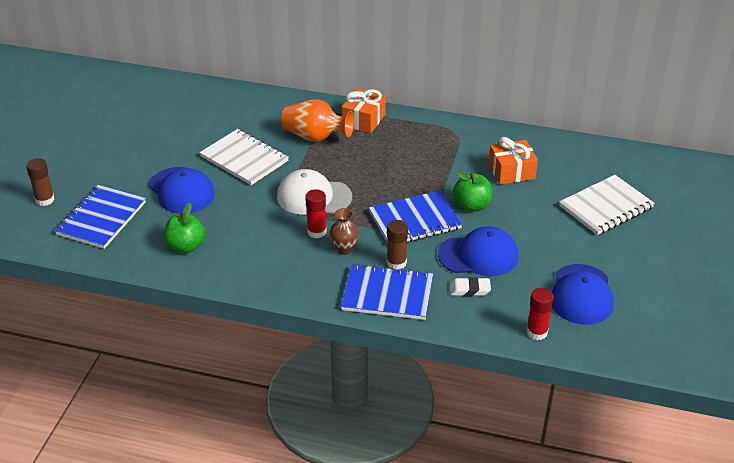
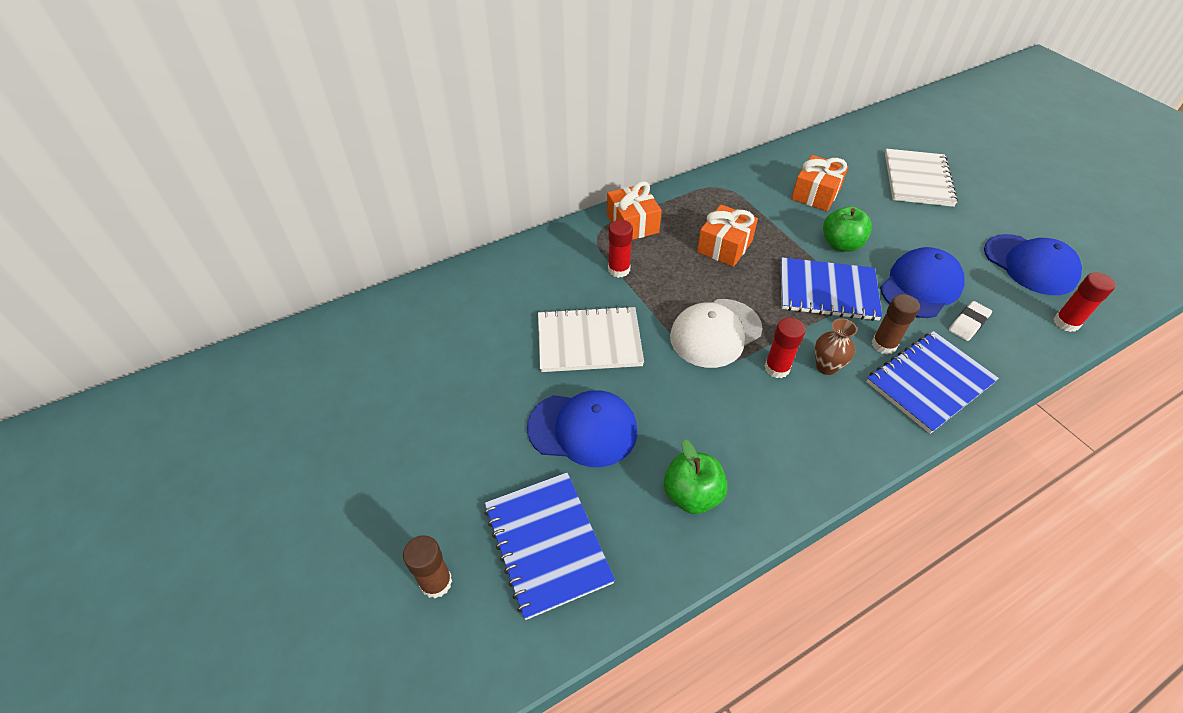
camera: 45 degrees left, 10 degrees up
orange vase [281,99,354,142] -> red glue stick [608,220,633,278]
blue notebook [369,190,463,243] -> blue notebook turned 75 degrees clockwise [781,257,882,321]
none -> orange gift [697,205,758,267]

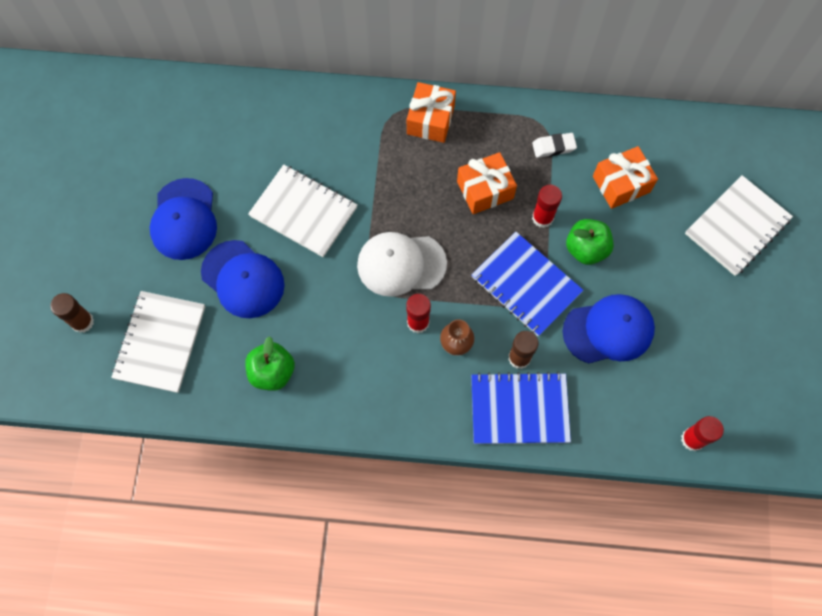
camera: 35 degrees right, 20 degrees up
blue notebook [484,472,615,620] -> white notebook [111,291,205,393]
red glue stick [608,220,633,278] -> red glue stick moved to [532,185,562,228]
white eraser [949,301,992,341] -> white eraser moved to [532,133,577,158]
blue cap [984,234,1082,295] -> blue cap moved to [150,178,217,260]

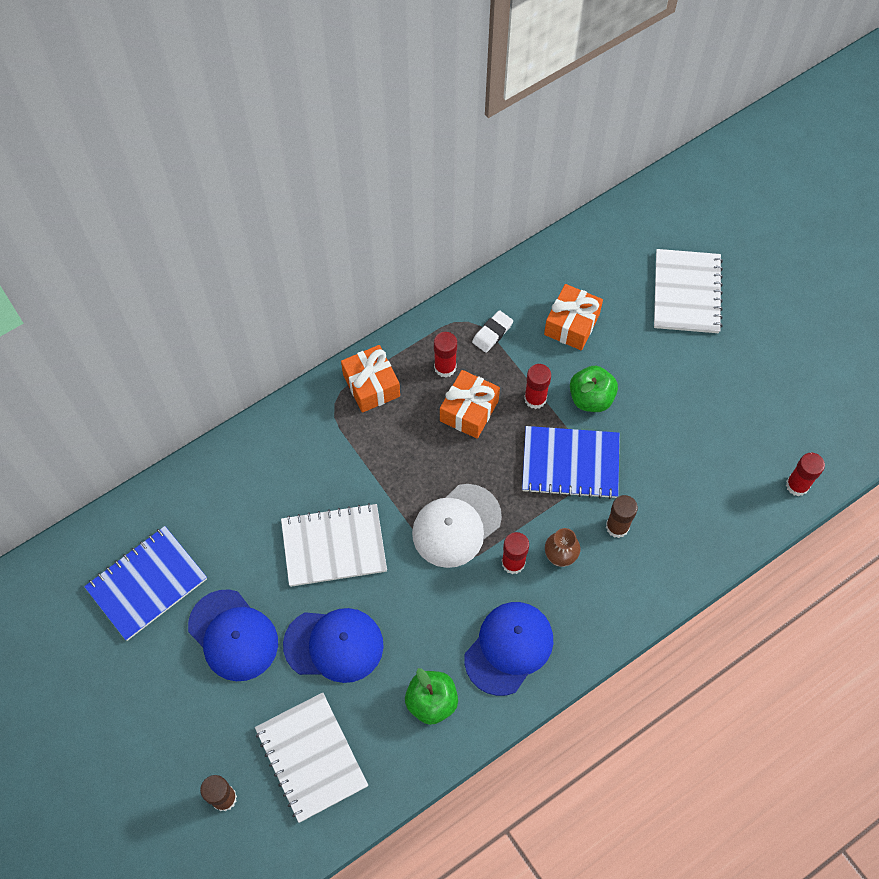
camera: 40 degrees left, 5 degrees down
blue notebook [471,372,571,444] -> blue notebook moved to [84,526,207,641]
blue cap [563,294,655,364] -> blue cap moved to [464,602,553,696]
none -> red glue stick [434,332,457,378]

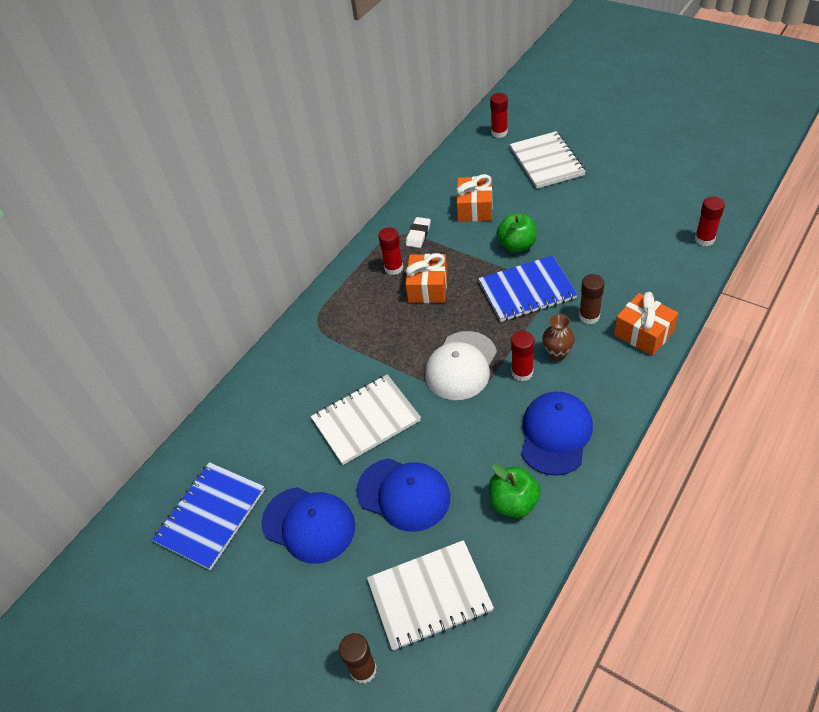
camera: 15 degrees left, 15 degrees down
white notebook [255,692,368,823] -> white notebook turned 60 degrees counterclockwise [367,540,494,650]
blue cap [283,608,384,683] -> blue cap turned 45 degrees clockwise [356,459,450,532]
orange gift [341,345,400,413] -> orange gift moved to [614,292,678,356]
red glue stick [524,364,551,409] -> red glue stick moved to [490,93,508,138]

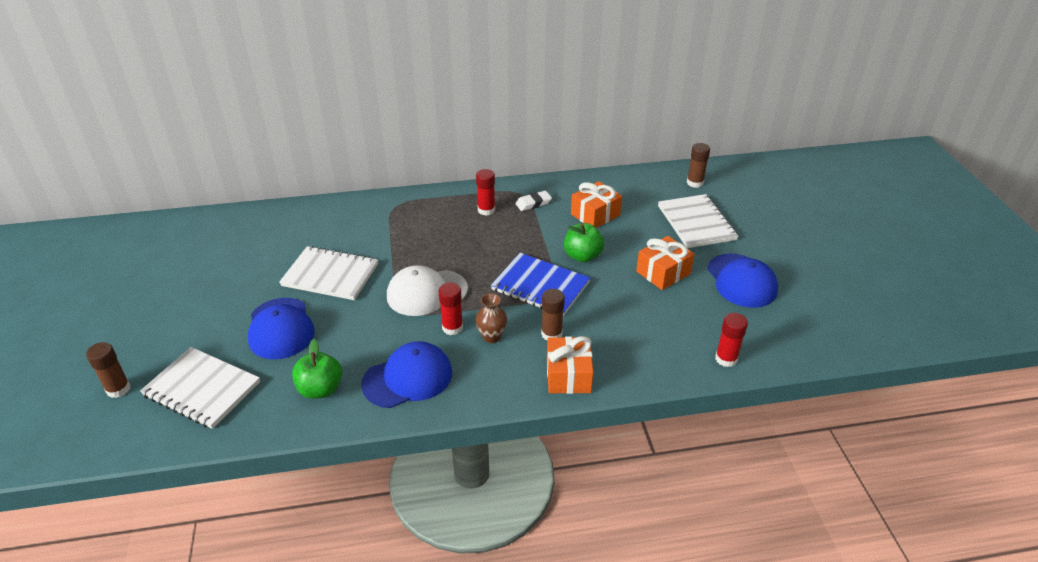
camera: 40 degrees right, 10 degrees down
blue notebook [152,462,265,570] -> none
blue cap [261,487,355,564] -> blue cap moved to [707,253,778,308]
orange gift [405,253,447,303] -> orange gift moved to [636,236,694,290]
red glue stick [490,93,508,138] -> brown glue stick [687,143,710,188]
white notebook [510,131,586,189] -> white notebook turned 45 degrees counterclockwise [658,194,739,248]

